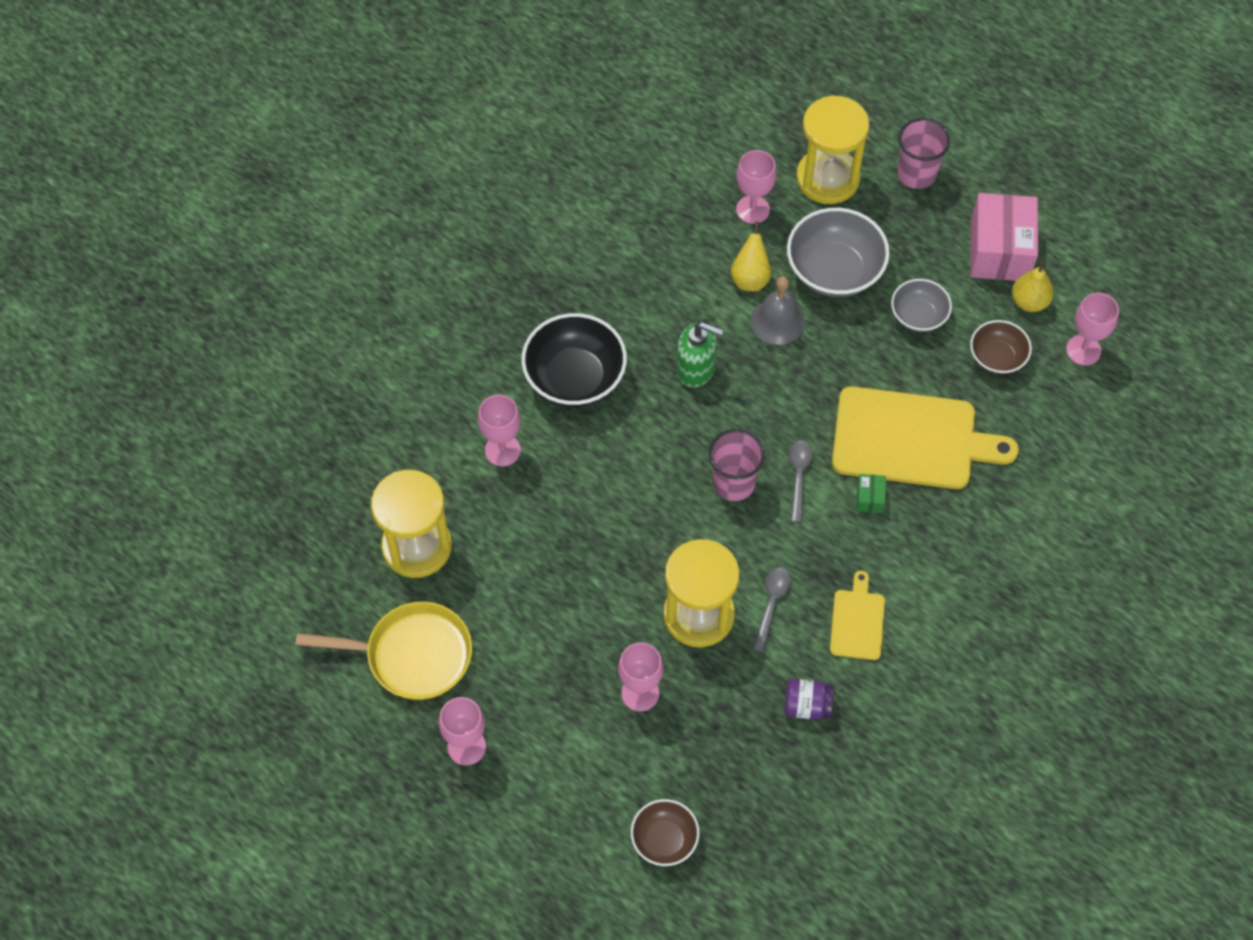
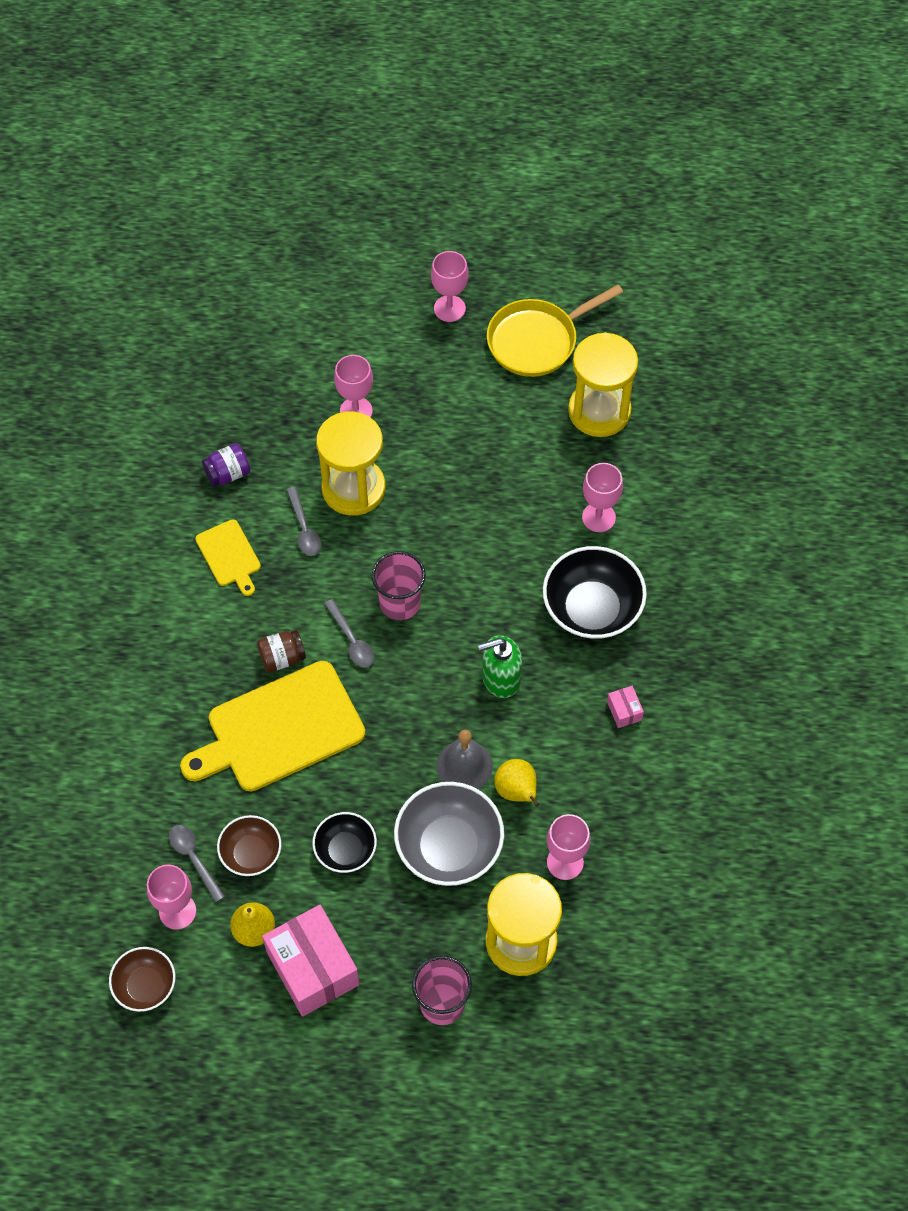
camera: 145 degrees right, 0 degrees up
brown bowl [631,799,700,866] -> brown bowl moved to [109,947,175,1012]
green box [856,474,886,513] -> brown jar [257,630,306,672]
grey bowl [891,279,952,332] -> black bowl [312,812,377,873]
none -> grey spoon [169,825,225,903]
none -> pink box [607,686,644,728]

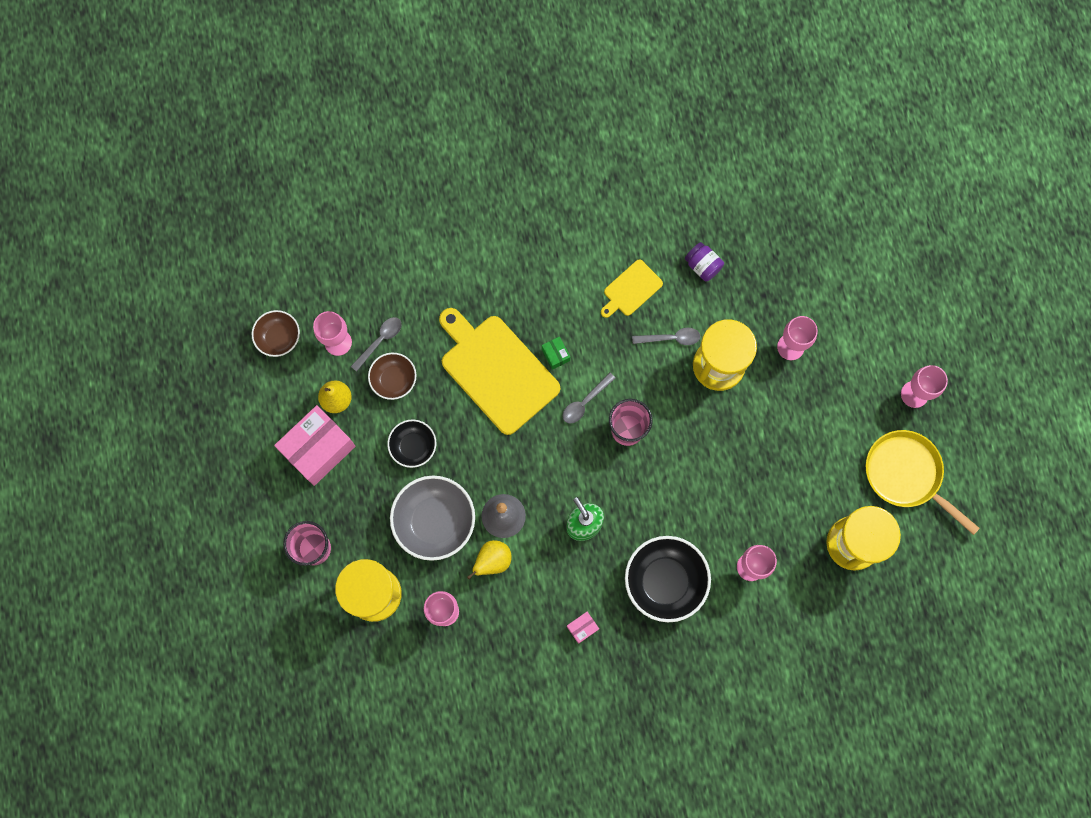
camera: 75 degrees right, 15 degrees up
brown jar [257,630,306,672] -> green box [542,337,570,370]
grey spoon [287,487,321,556] -> grey spoon turned 150 degrees counterclockwise [632,328,700,345]

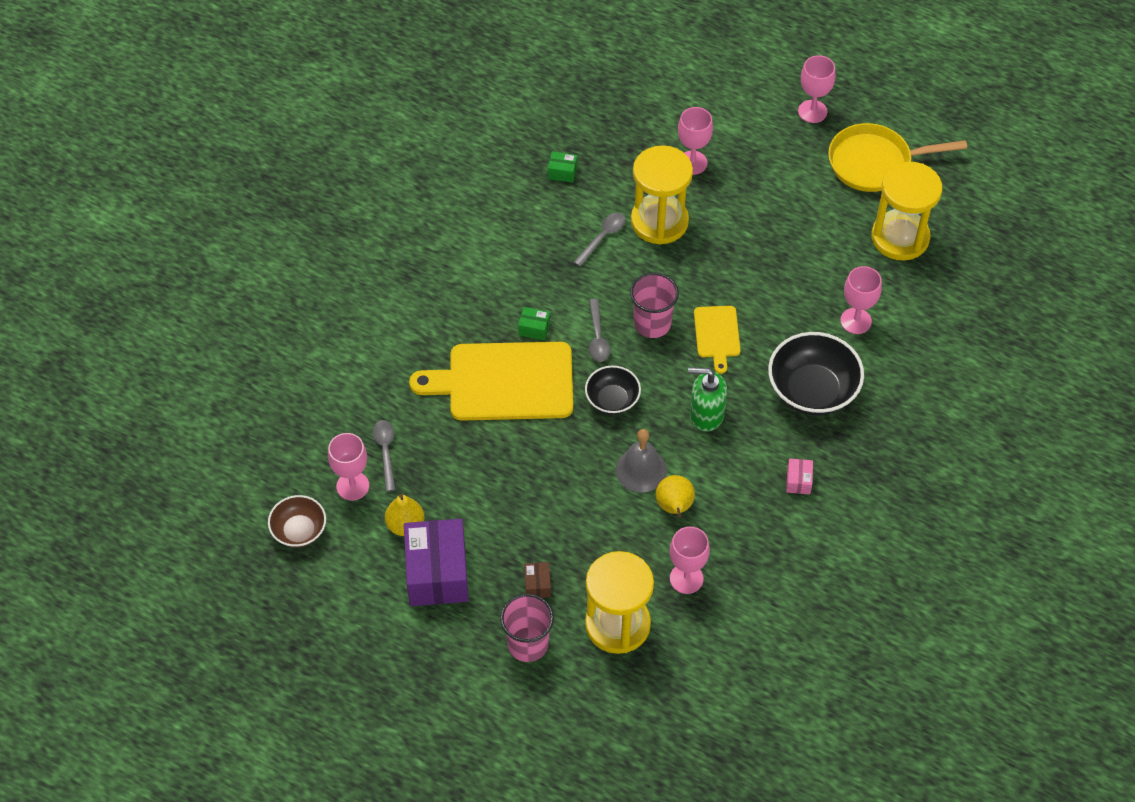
camera: 50 degrees left, 20 degrees down
pink box [274,405,356,486] -> purple box [404,519,469,606]
brown bowl [368,353,416,400] -> none
black bowl [387,419,436,468] -> black bowl moved to [585,366,641,415]
grey bowl [390,476,475,561] -> none
yellow cutting board [601,259,663,318] -> yellow cutting board moved to [694,306,741,374]
purple jar [685,242,724,282] -> green box [548,151,577,183]
none -> brown box [524,562,551,598]

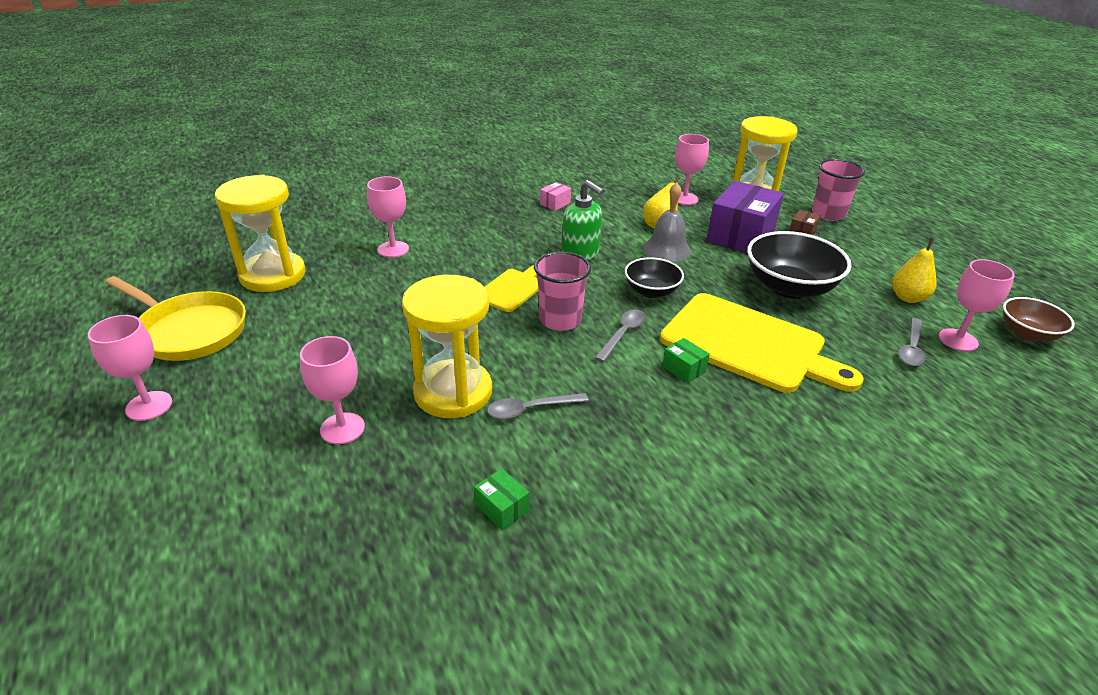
camera: 145 degrees left, 20 degrees down
purple box [404,519,469,606] -> purple box moved to [707,181,784,253]
black bowl [768,332,864,415] -> black bowl moved to [747,231,851,299]

